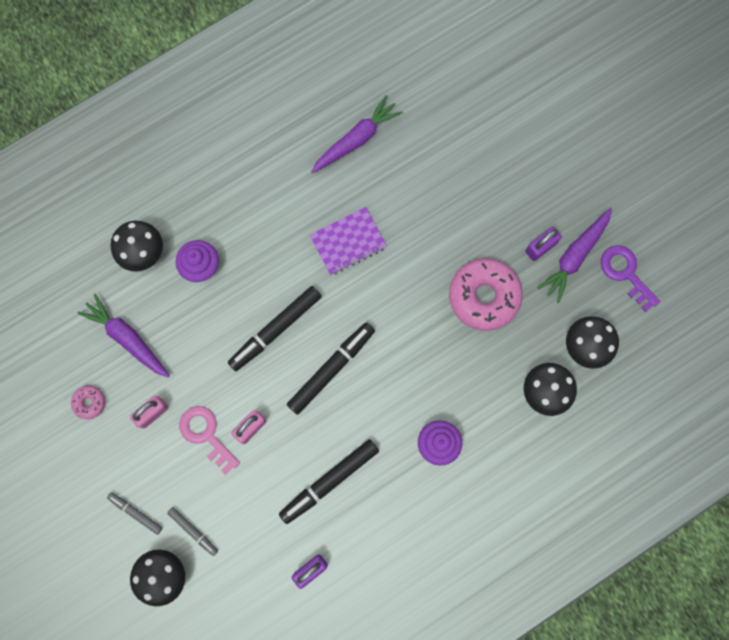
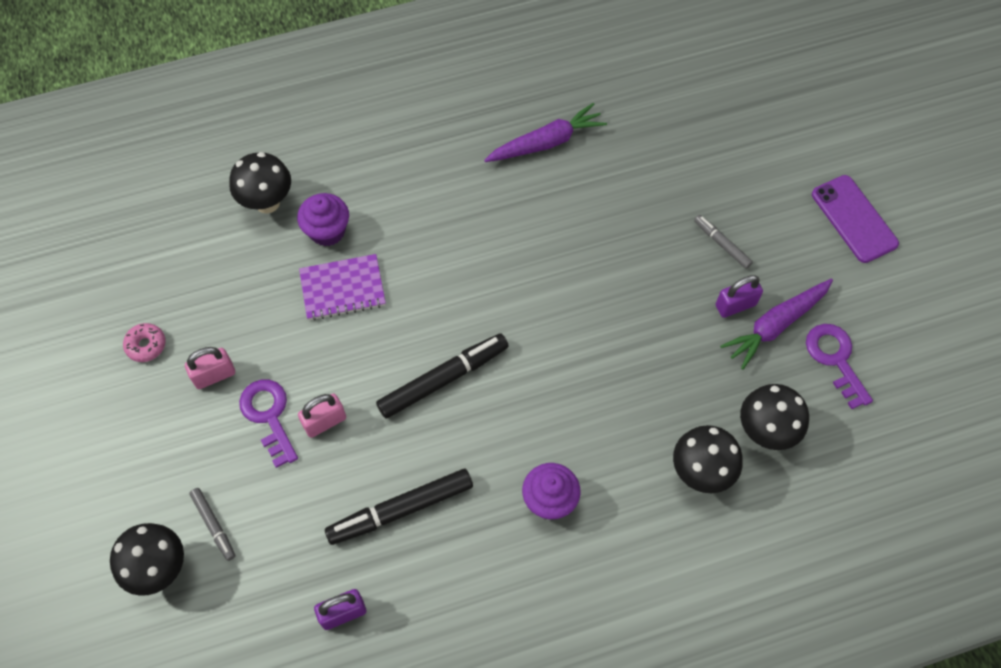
camera: 15 degrees right, 15 degrees down
purple carrot [77,294,170,378] -> none
grey marker [107,493,162,535] -> grey marker moved to [694,215,753,269]
pink key [179,406,240,475] -> purple key [239,380,298,468]
black marker [228,286,322,371] -> none
purple notebook [310,207,387,275] -> purple notebook moved to [299,254,386,321]
pink donut [449,258,523,331] -> none
none -> purple phone [812,175,899,263]

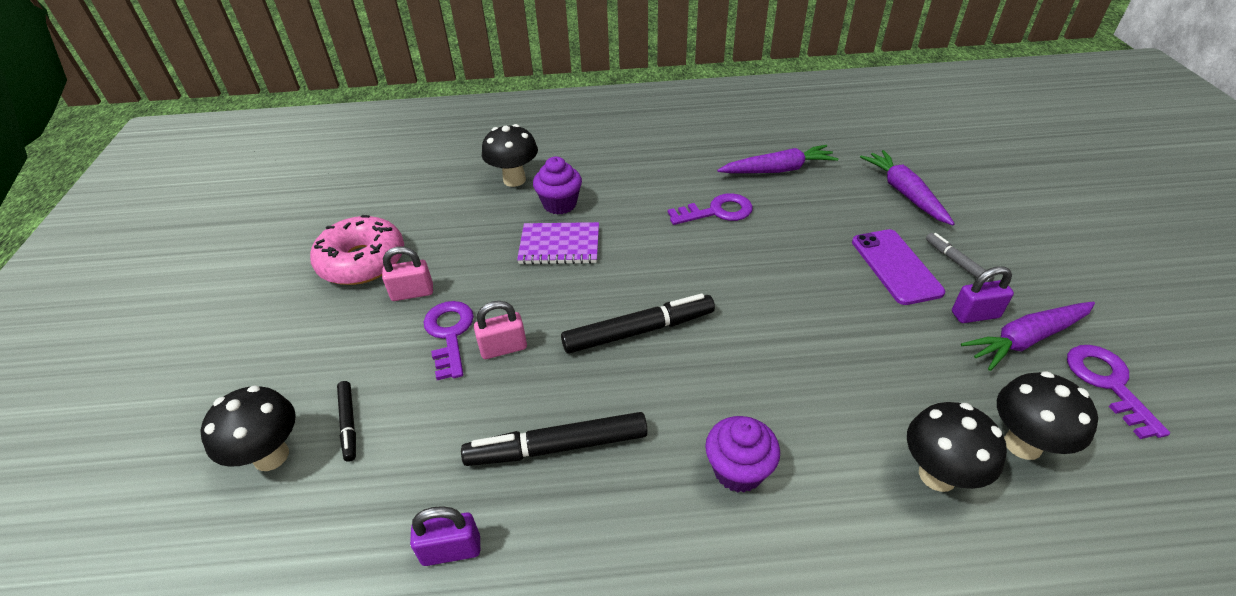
camera: 15 degrees right, 20 degrees down
pink donut [123,323,166,362] -> pink donut [310,215,404,285], size x2.20
grey marker [189,488,235,561] -> black marker [337,381,356,462]
purple phone [812,175,899,263] -> purple phone moved to [852,229,945,305]
none -> purple key [668,193,753,225]
none -> purple carrot [860,150,955,225]

